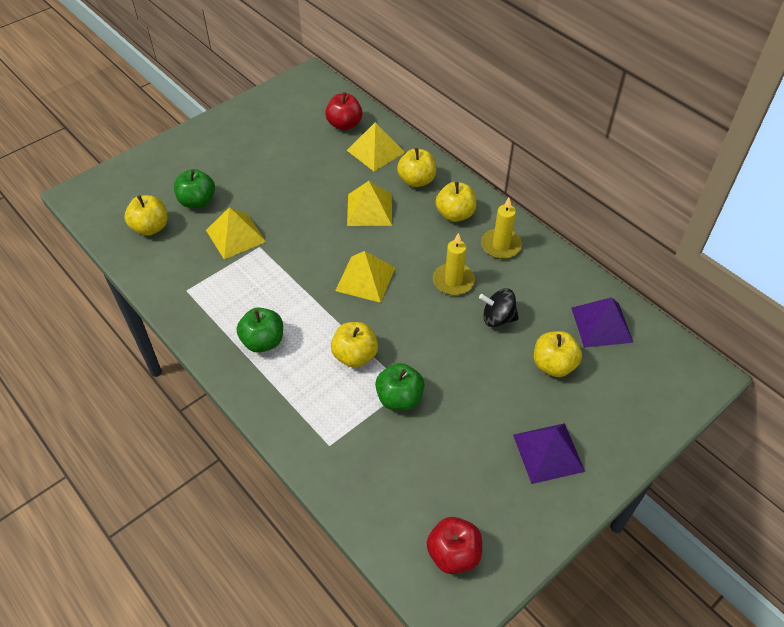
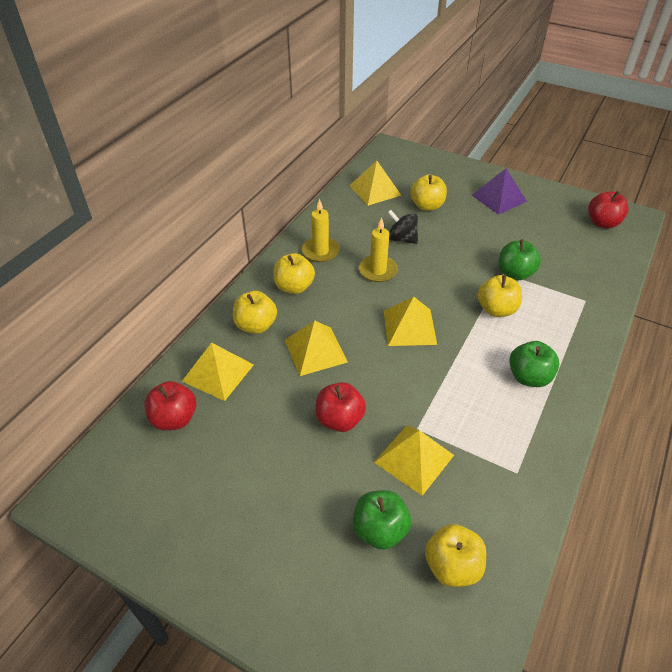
camera: 110 degrees left, 5 degrees down
black spinning top [479,288,519,327] -> black spinning top turned 135 degrees clockwise [388,210,418,244]
purple pyramid [571,297,633,348] -> yellow pyramid [349,161,401,206]
none -> red apple [315,382,366,432]

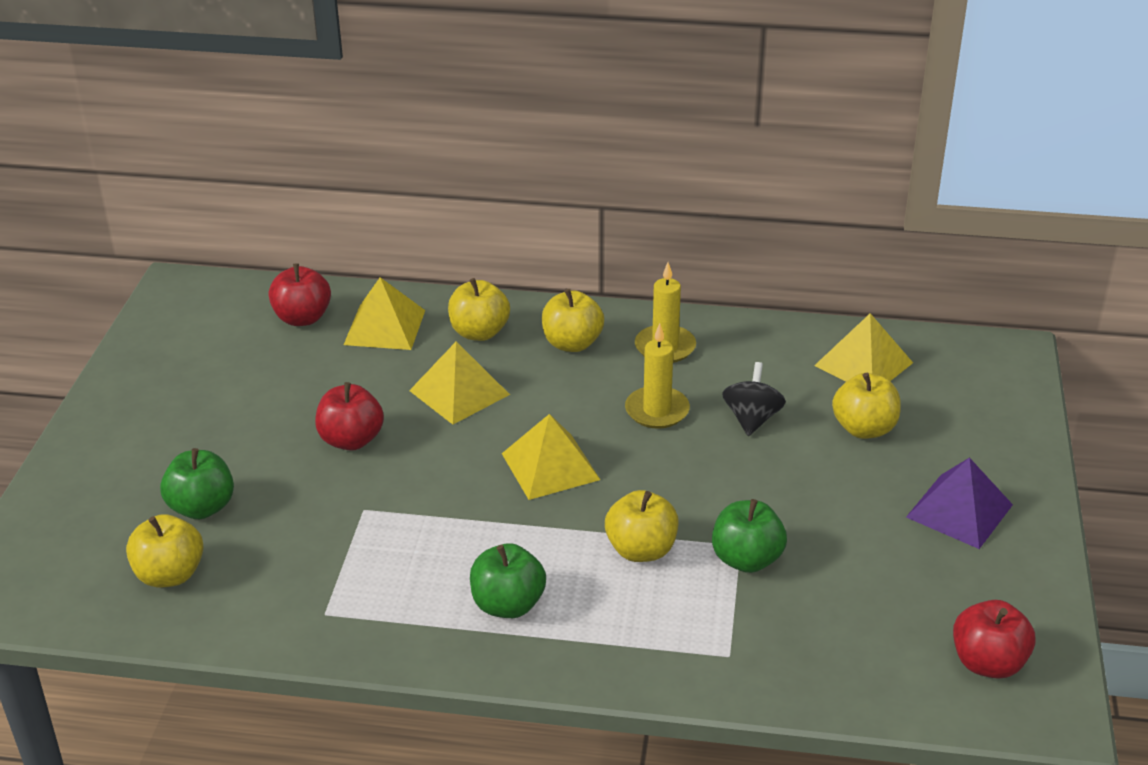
camera: 70 degrees right, 10 degrees down
yellow pyramid [374,425,454,496] -> none

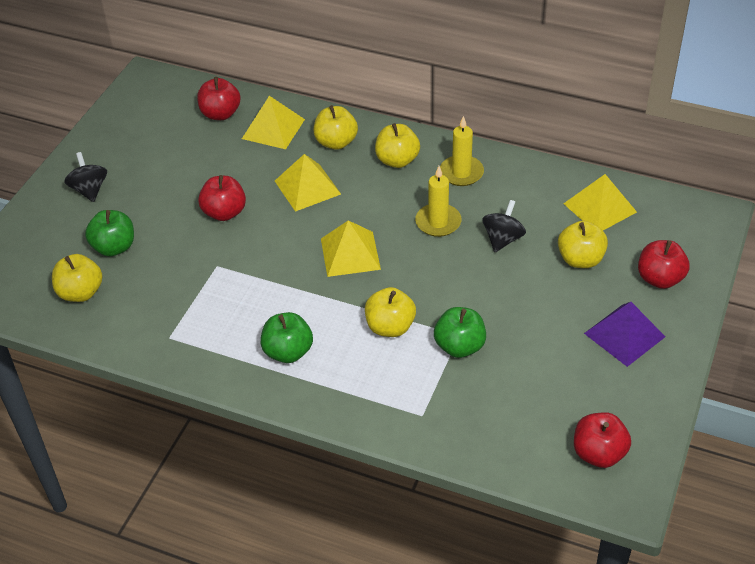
camera: 15 degrees right, 10 degrees up
none -> black spinning top [64,152,107,202]
none -> red apple [638,240,690,289]

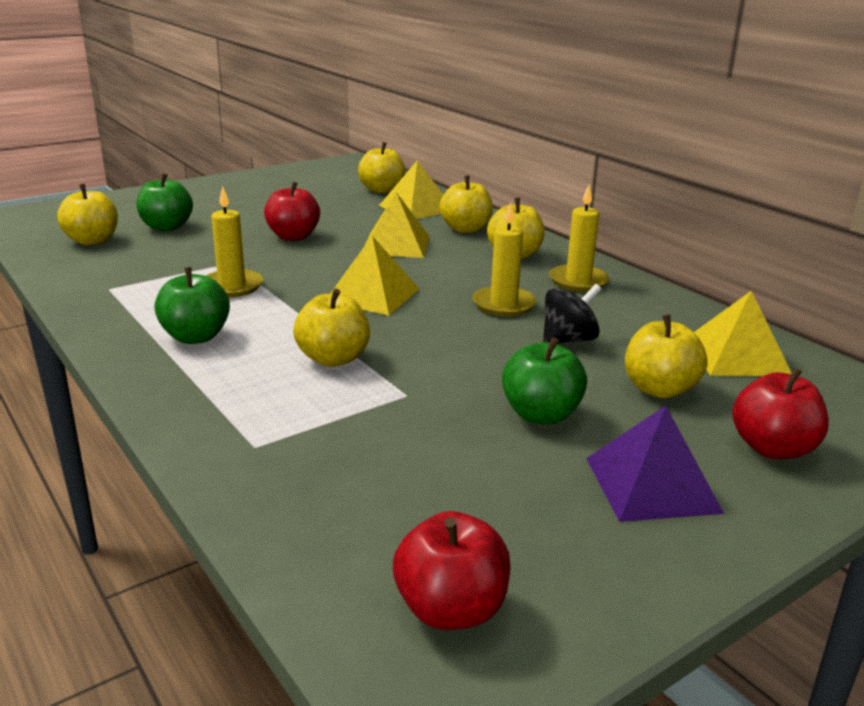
camera: 30 degrees right, 20 degrees down
black spinning top [64,152,107,202] -> none
red apple [197,77,241,120] -> yellow apple [358,142,405,193]
green apple [434,307,486,358] -> green apple moved to [502,337,587,424]
none -> yellow candle [206,186,263,297]

